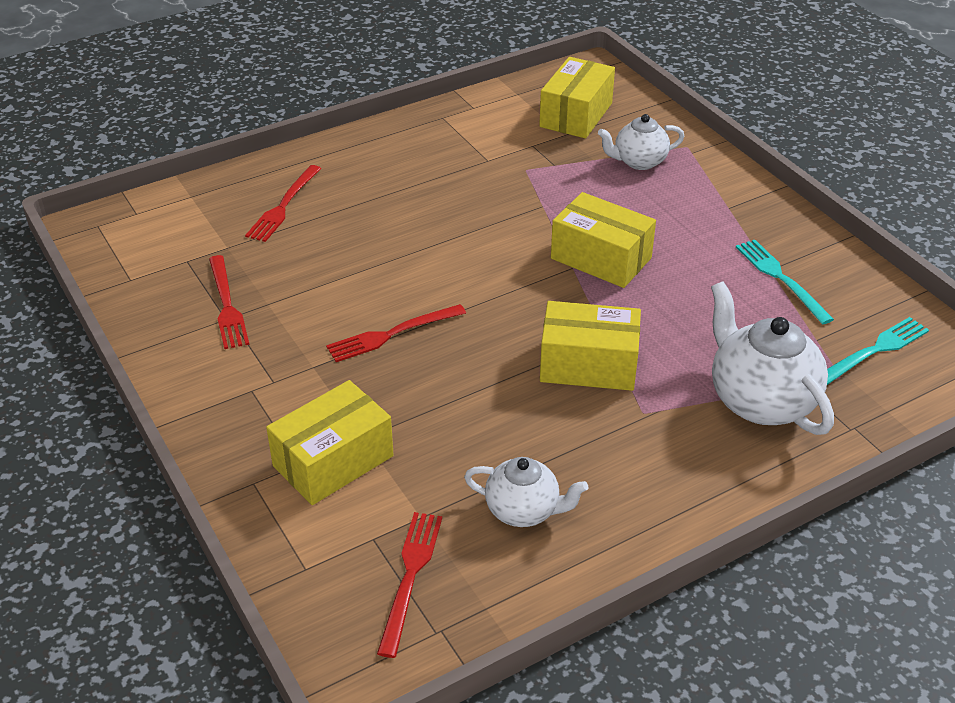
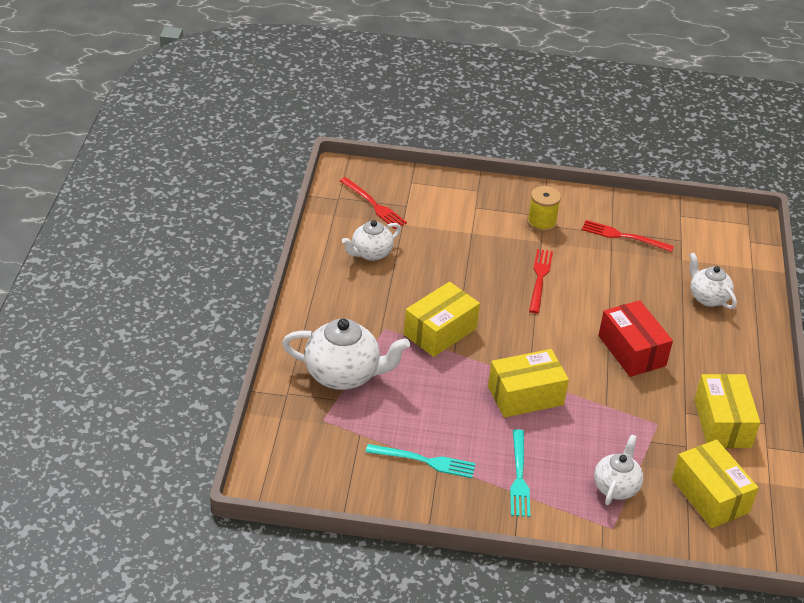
camera: 125 degrees right, 0 degrees up
red fork [245,165,321,242] -> white teapot [689,253,737,309]
yellow box [266,380,394,505] -> yellow box moved to [694,374,760,448]
turquoise fork [827,317,929,385] -> turquoise fork moved to [510,429,530,517]
none -> yellow spool [527,186,561,232]
none -> red box [598,300,673,377]

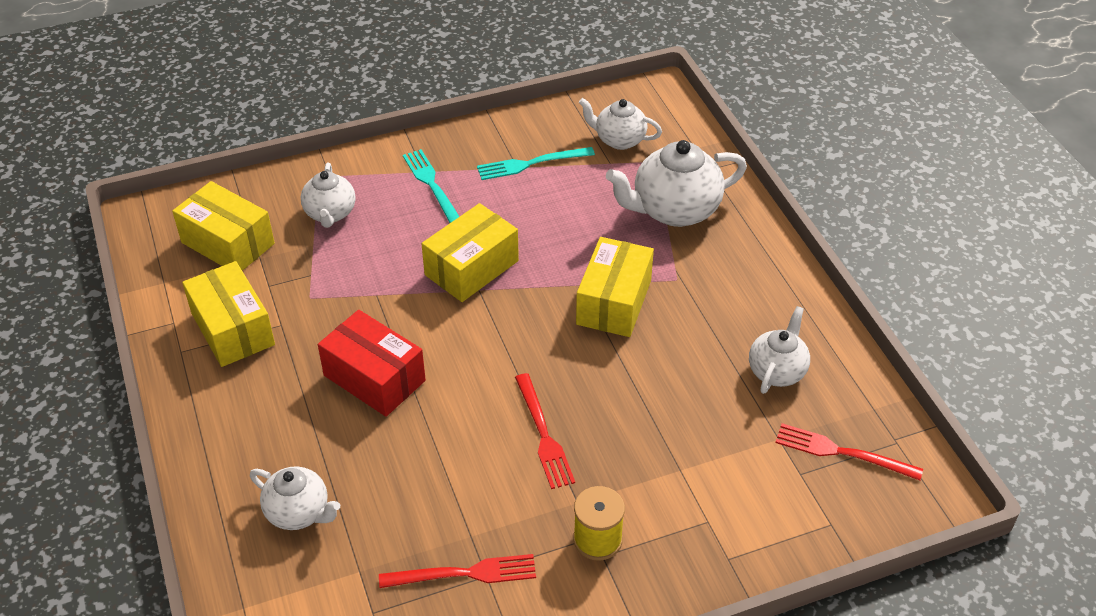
camera: 155 degrees right, 5 degrees up
none -> white teapot [579,98,662,150]

